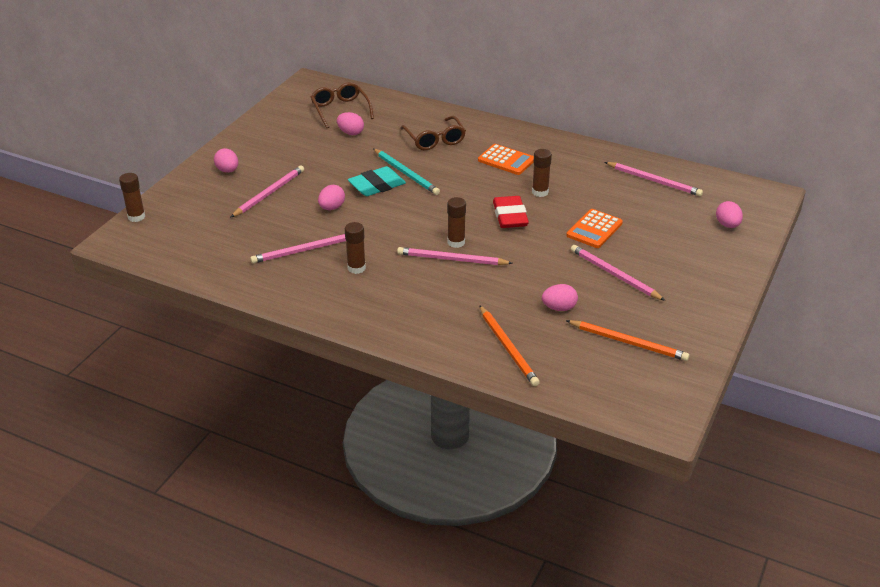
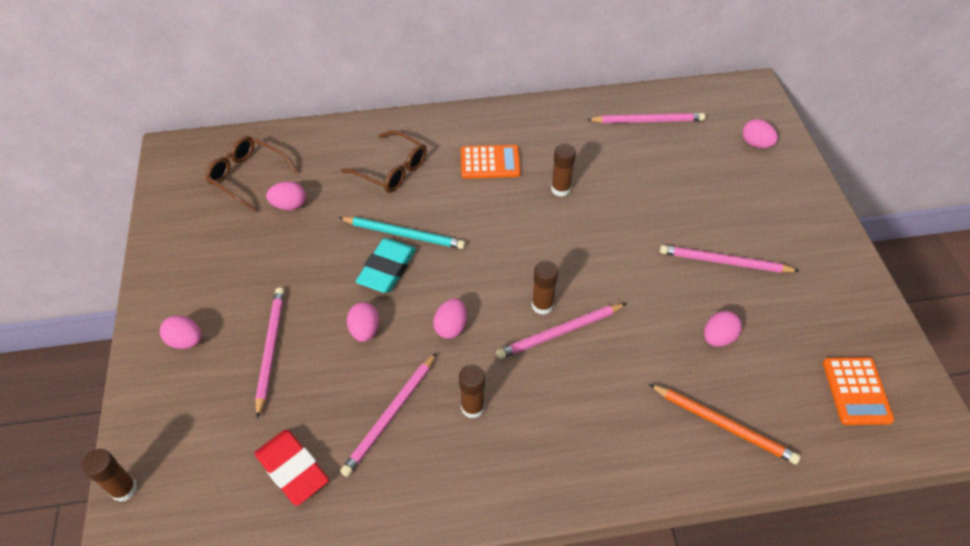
camera: 35 degrees left, 15 degrees up
red eraser [493,196,529,228] -> red eraser moved to [254,430,329,506]
orange calculator [566,209,623,248] -> orange calculator moved to [823,357,894,425]
orange pencil [566,320,689,361] -> none
none -> pink egg [433,298,467,339]

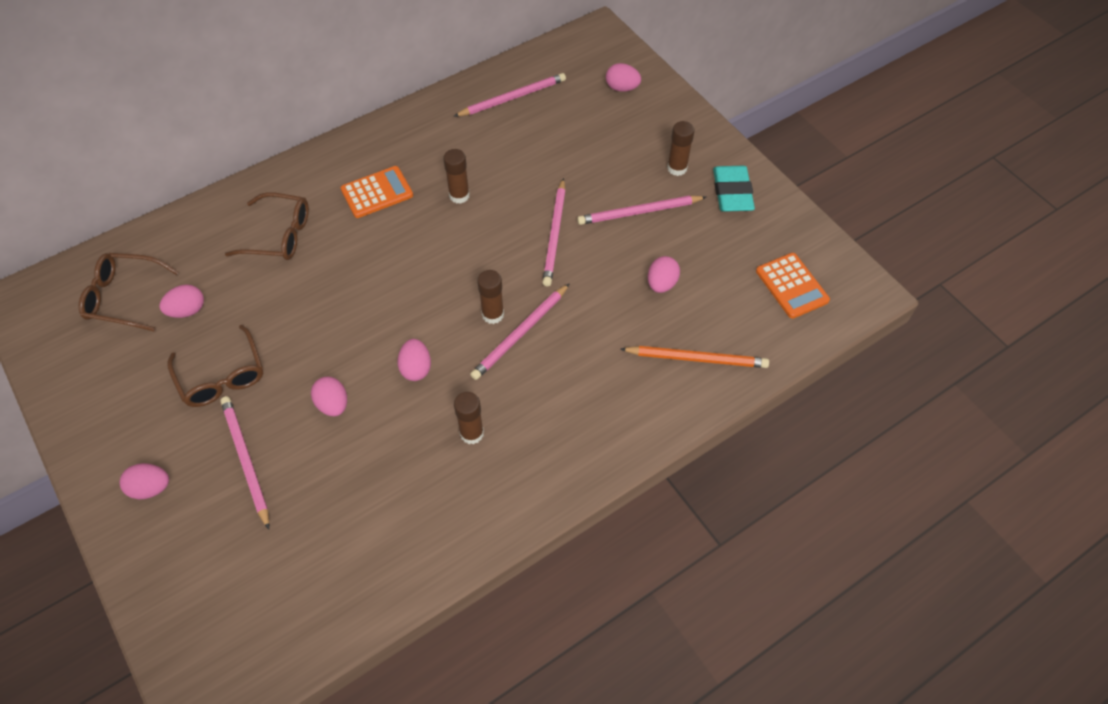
camera: 25 degrees left, 5 degrees up
brown glue stick [82,449,138,502] -> brown glue stick moved to [667,121,695,176]
red eraser [254,430,329,506] -> none
turquoise pencil [338,217,465,249] -> none
pink pencil [340,353,436,477] -> pink pencil moved to [542,178,566,286]
turquoise eraser [356,238,416,293] -> turquoise eraser moved to [713,166,755,212]
none -> brown glasses [167,324,263,407]

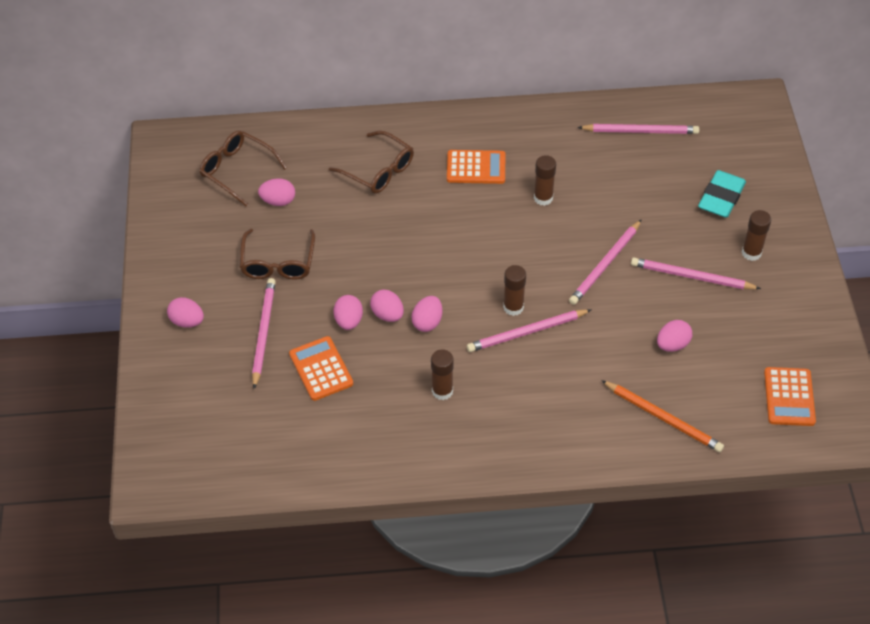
camera: 30 degrees right, 5 degrees down
pink egg [606,63,641,92] -> pink egg moved to [370,290,404,322]
turquoise eraser [713,166,755,212] -> turquoise eraser moved to [698,170,746,218]
none -> orange calculator [289,336,353,401]

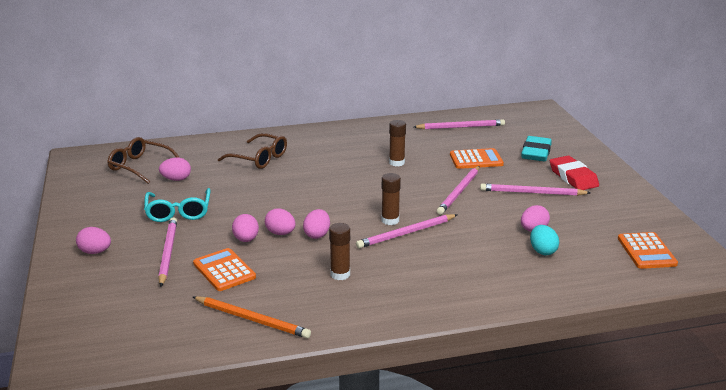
camera: 10 degrees left, 25 degrees down
brown glasses [240,229,315,280] -> turquoise glasses [144,188,211,222]
orange calculator [447,150,505,184] -> orange calculator moved to [450,148,504,169]
orange pencil [601,380,724,452] -> orange pencil moved to [193,296,311,338]
brown glue stick [742,210,771,261] -> red eraser [550,156,599,190]
none -> turquoise egg [530,225,559,255]

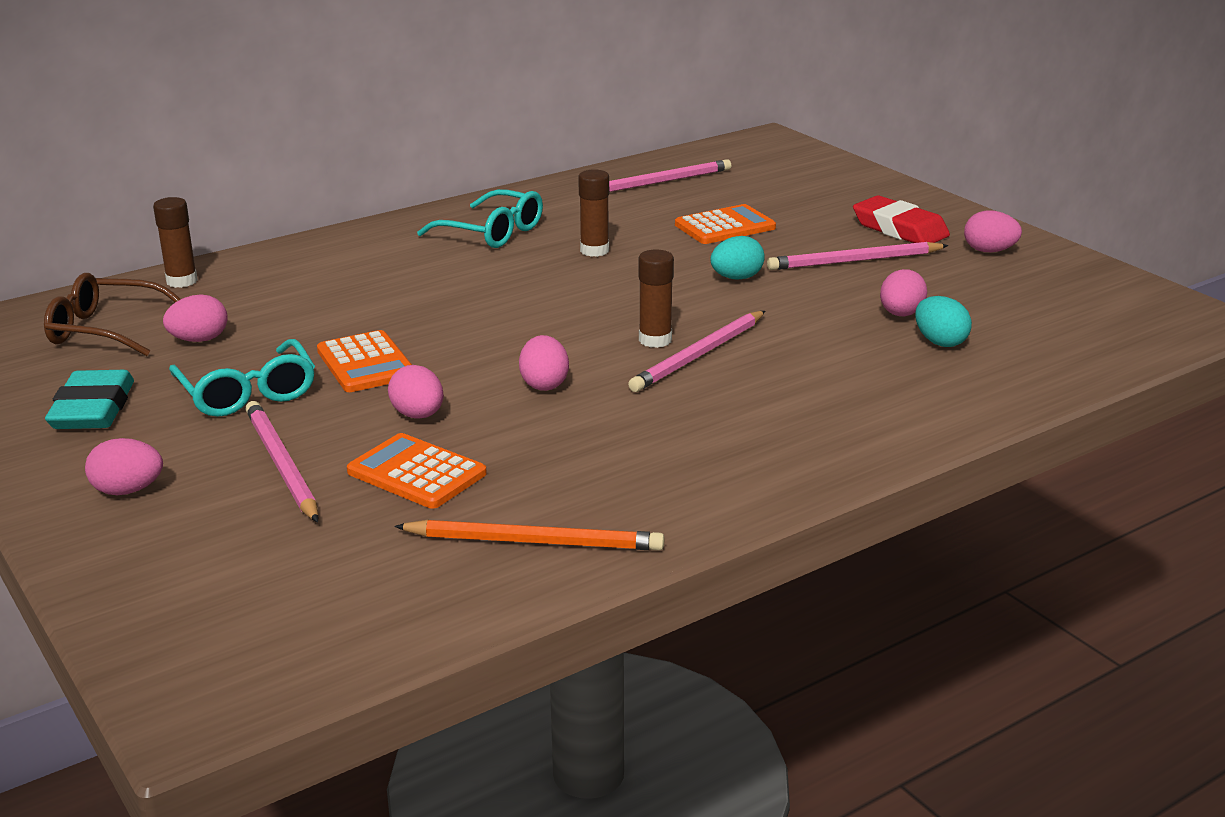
camera: 20 degrees left, 0 degrees up
brown glasses [218,133,287,169] -> none
pink egg [265,209,296,235] -> pink egg moved to [964,210,1022,252]
brown glue stick [329,223,350,280] -> brown glue stick moved to [153,197,198,288]
pink pencil [437,166,479,215] -> turquoise egg [711,236,765,280]
turquoise eraser [521,136,552,161] -> turquoise eraser moved to [45,370,134,429]
orange calculator [618,232,678,269] -> orange calculator moved to [317,330,412,392]
none -> turquoise glasses [417,189,543,248]

